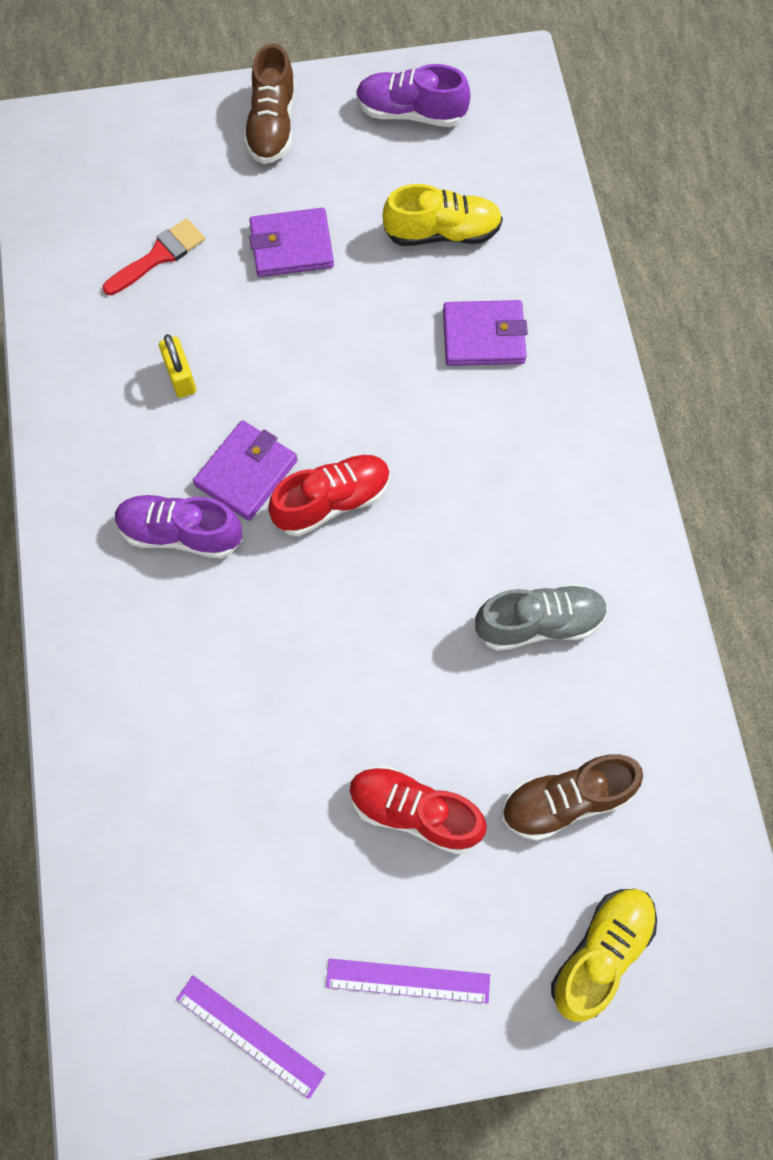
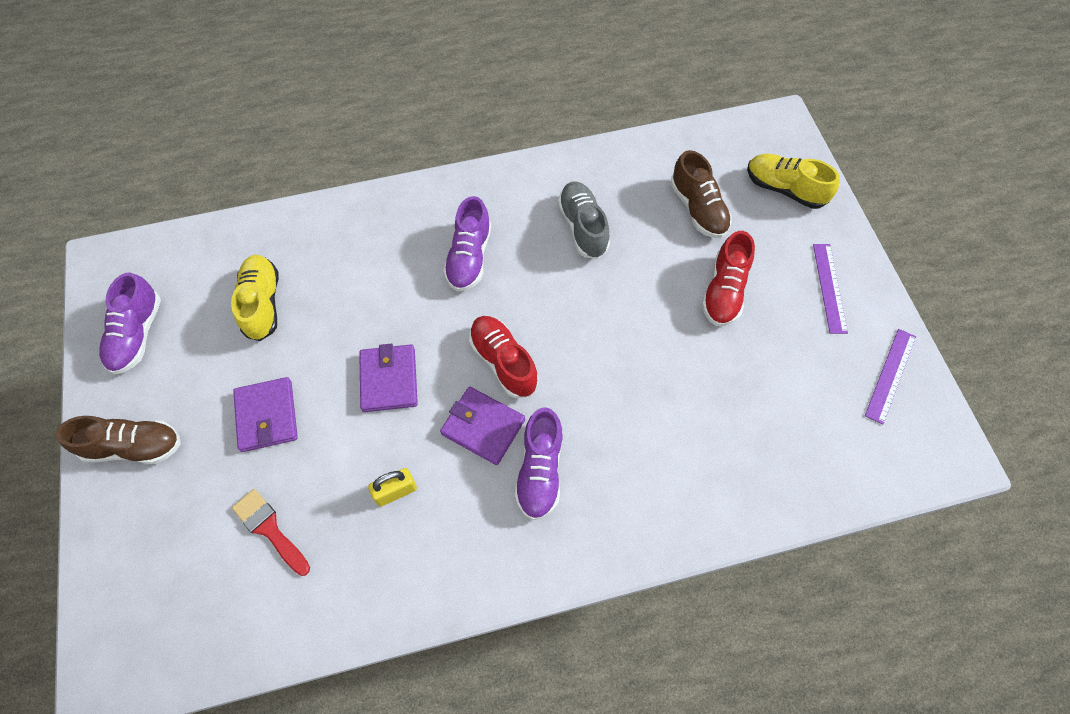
camera: 95 degrees left, 5 degrees down
purple wallet [443,300,528,366] -> purple wallet moved to [359,343,418,412]
none -> purple shoe [443,196,491,292]

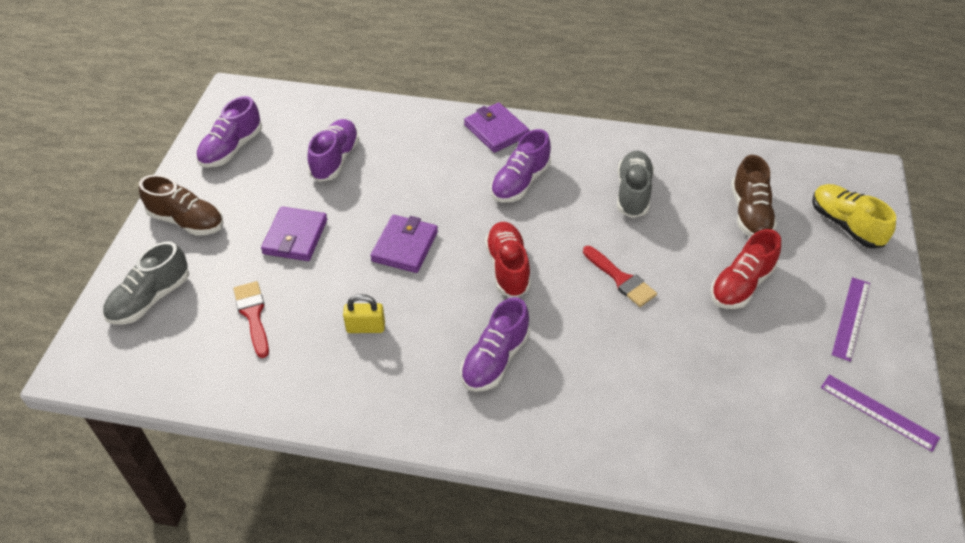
camera: 25 degrees right, 15 degrees down
yellow shoe [231,255,279,341] -> purple shoe [307,119,359,182]
purple wallet [440,387,525,465] -> purple wallet moved to [464,102,530,153]
purple ruler [865,329,916,425] -> purple ruler turned 75 degrees clockwise [821,375,940,452]
none -> grey shoe [103,242,189,324]
none -> red brush [583,246,657,307]

